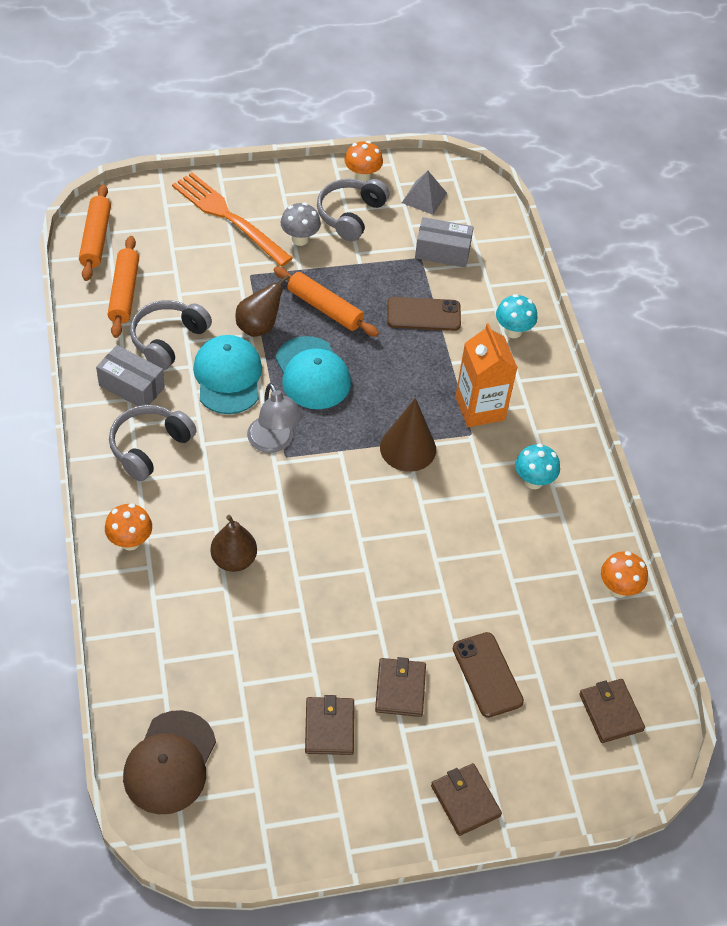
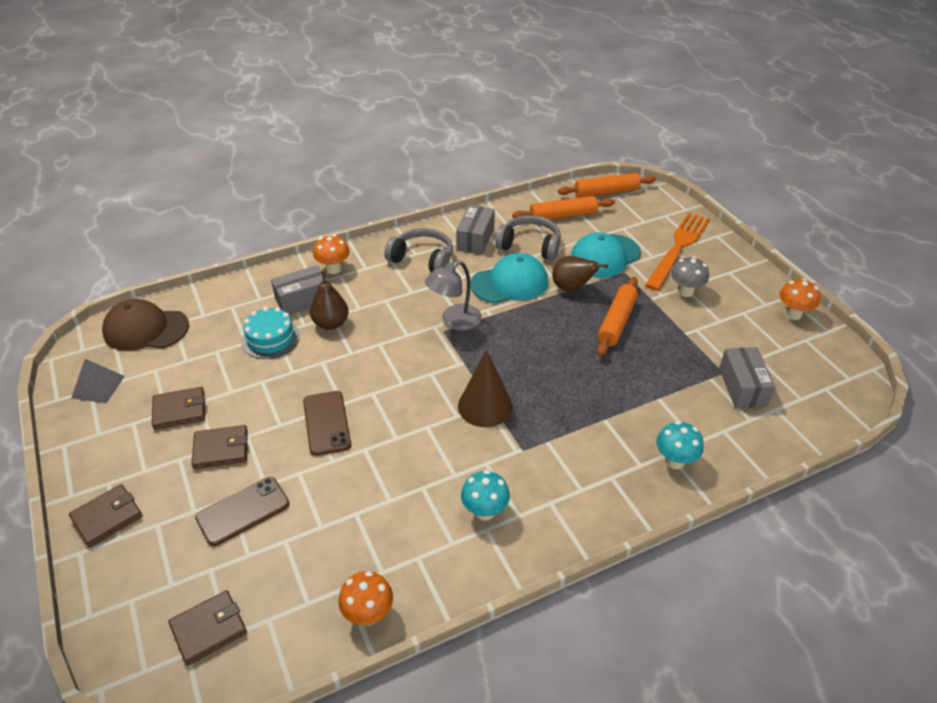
camera: 80 degrees right, 10 degrees down
turquoise cap [275,336,351,409] -> turquoise cap moved to [571,233,641,278]
grey headphones [317,179,389,242] -> none
brown phone [387,297,461,331] -> brown phone moved to [303,391,351,456]
grey pyramid [402,171,447,215] -> grey pyramid moved to [71,359,125,403]
orange carton [455,323,518,427] -> none
none -> turquoise cake [242,307,300,359]
none -> grey box [271,265,327,315]

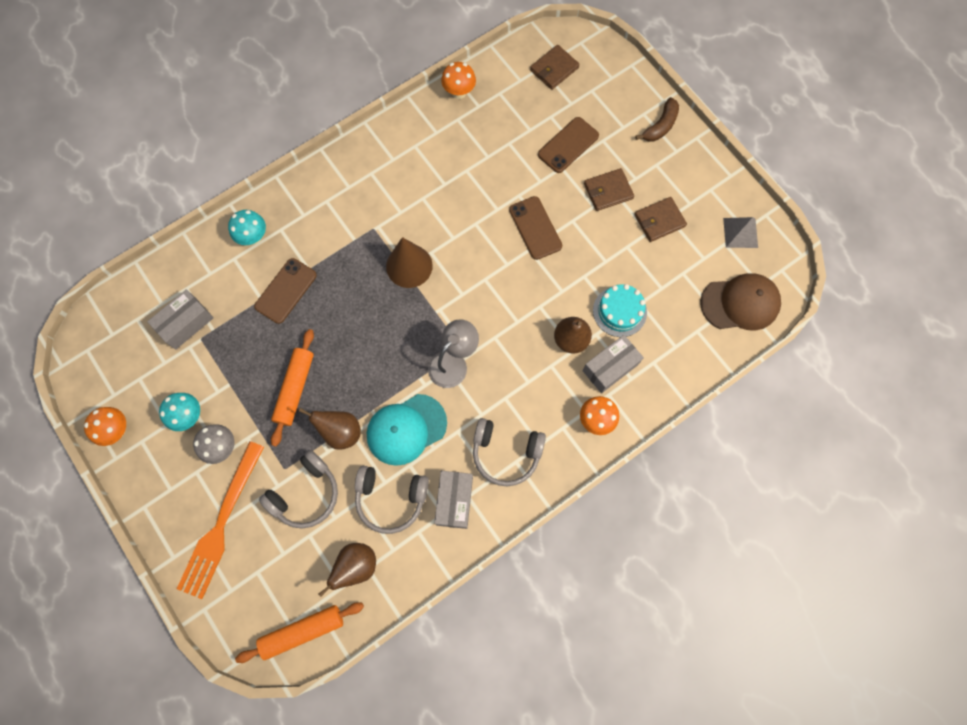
camera: 170 degrees right, 30 degrees up
brown wallet [69,484,143,547] -> brown banana [635,97,679,142]
turquoise mushroom [461,470,510,521] -> turquoise mushroom moved to [159,393,200,431]
orange rolling pin [512,196,615,220] -> brown pear [318,543,376,597]
turquoise cap [571,233,641,278] -> grey headphones [259,450,338,528]
grey box [719,347,776,408] -> grey box turned 60 degrees clockwise [147,290,214,350]
none -> brown phone [254,258,317,324]

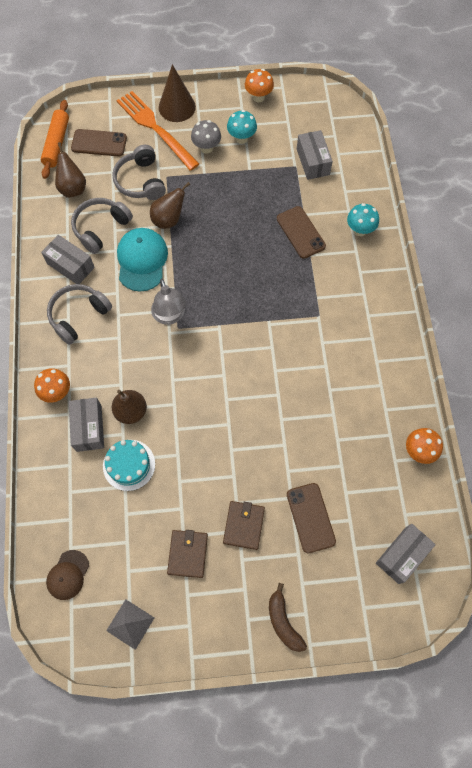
camera: 120 degrees right, 5 degrees down
orange rolling pin [271,329,314,447] -> none
brown cone [386,237,433,288] -> brown cone moved to [159,64,196,122]
brown phone [509,196,562,260] -> brown phone moved to [71,129,127,157]
brown wallet [530,45,580,90] -> grey box [376,524,436,584]
brown cap [700,273,781,330] -> brown cap [46,550,89,600], size x0.60

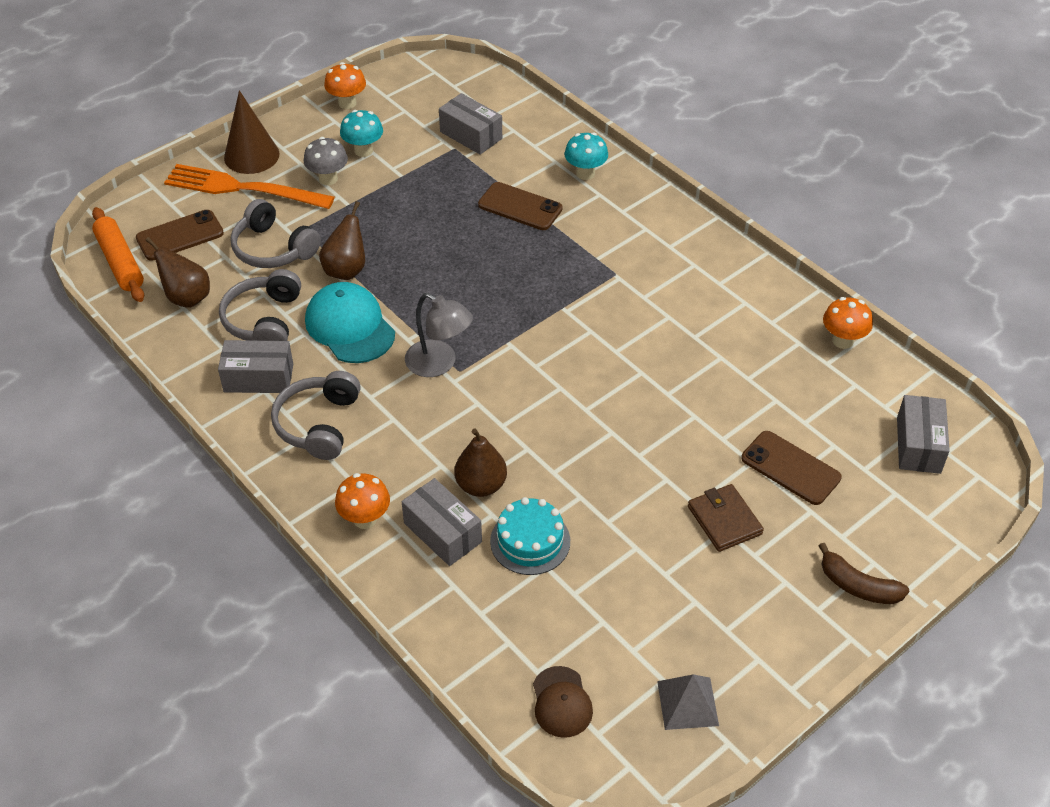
camera: 35 degrees left, 20 degrees down
brown wallet [167,530,208,578] -> none

